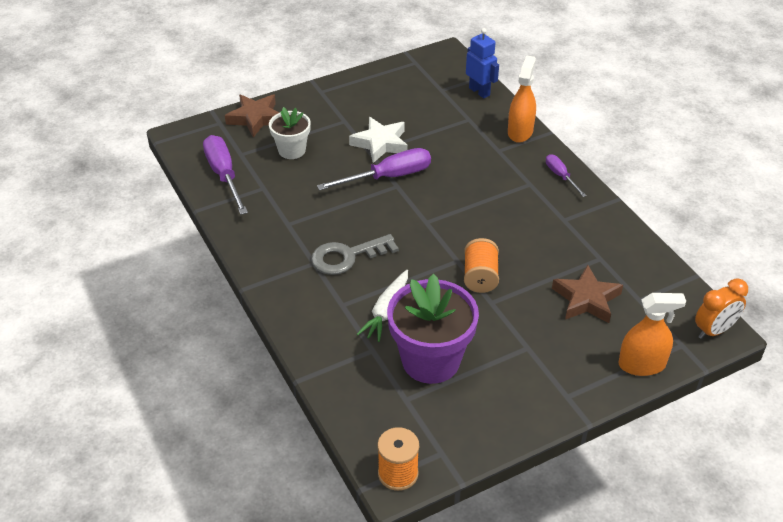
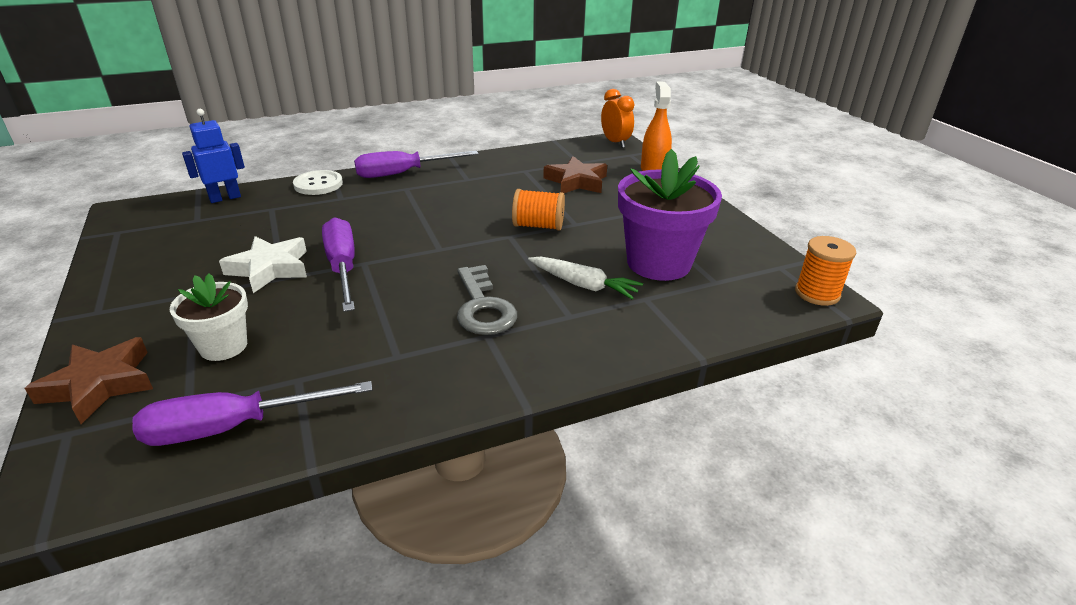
camera: 85 degrees left, 10 degrees down
orange spray bottle [508,56,536,143] -> white button [293,170,343,195]
purple screwdriver [546,154,587,197] -> purple screwdriver [354,151,479,178], size x1.80

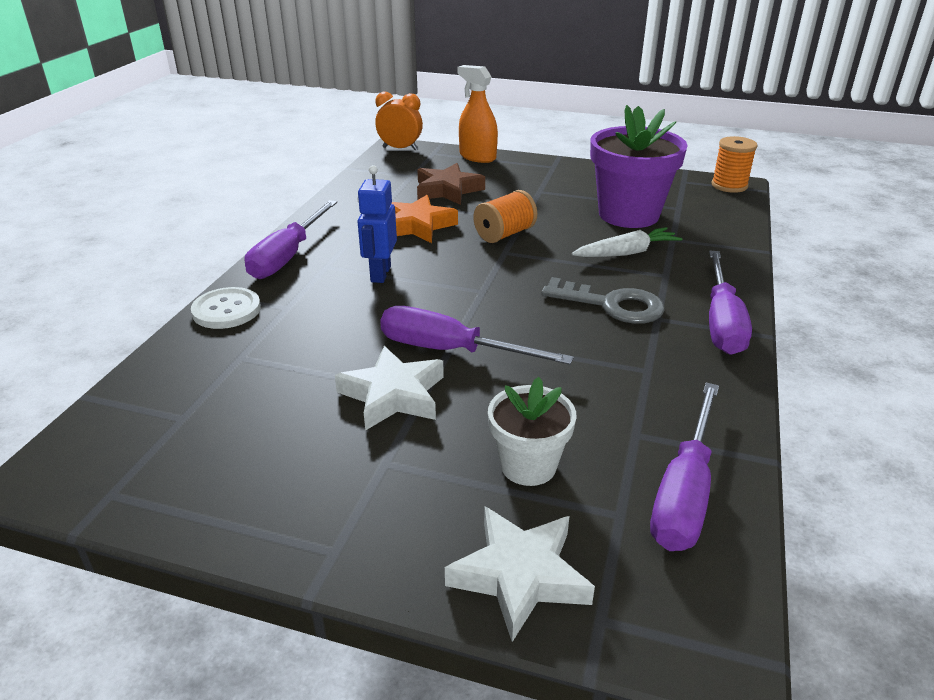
camera: 50 degrees left, 0 degrees up
brown star [25,337,153,424] -> white star [445,507,595,642]
blue robot [182,109,245,203] -> blue robot moved to [357,165,397,283]
none -> orange star [391,195,458,243]
none -> purple screwdriver [709,251,752,355]

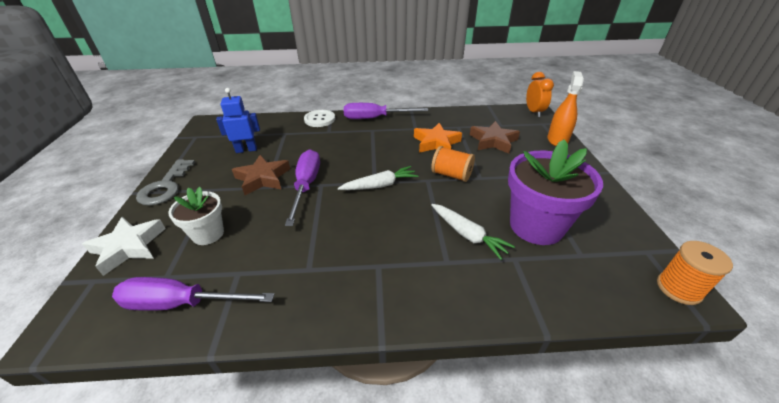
camera: 70 degrees right, 5 degrees up
white star [335,346,444,431] -> brown star [232,155,290,195]
blue robot [357,165,397,283] -> blue robot moved to [216,88,260,153]
grey key [541,277,665,324] -> grey key moved to [136,159,195,206]
purple screwdriver [709,251,752,355] -> none
none -> white carrot [338,166,418,190]

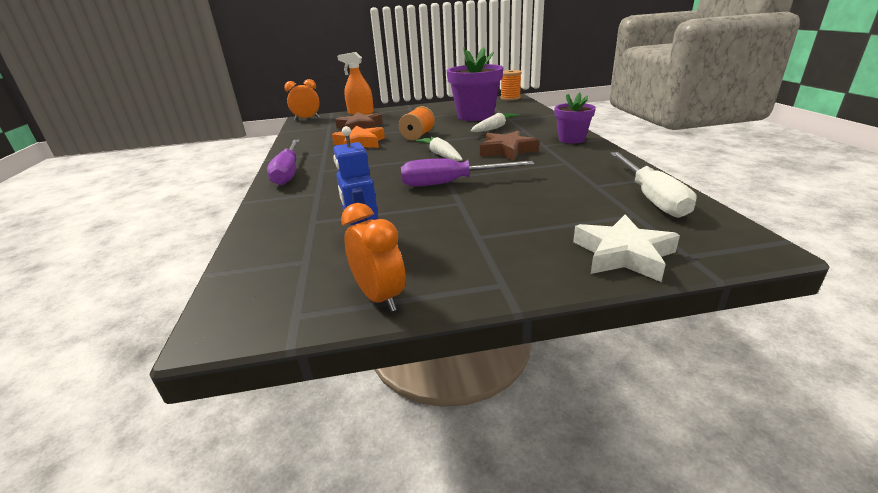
camera: 95 degrees left, 10 degrees down
purple screwdriver [112,277,274,311] -> white screwdriver [610,152,697,218]
grey key [136,159,195,206] -> none
white flower pot [168,187,224,245] -> none
brown star [232,155,290,195] -> brown star moved to [480,130,539,161]
white button [304,110,335,127] -> none
none -> orange clock [341,203,406,312]
none -> purple flower pot [555,92,596,144]

